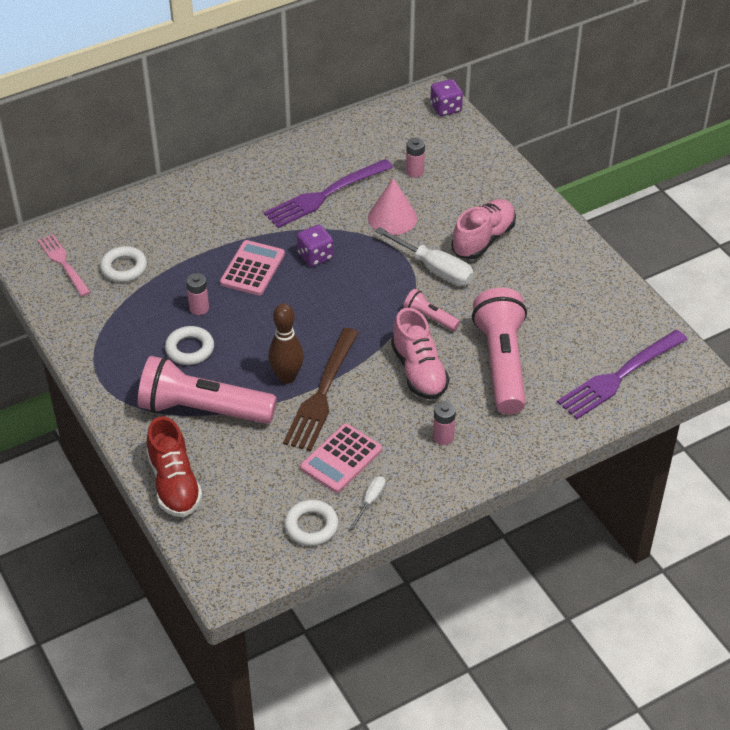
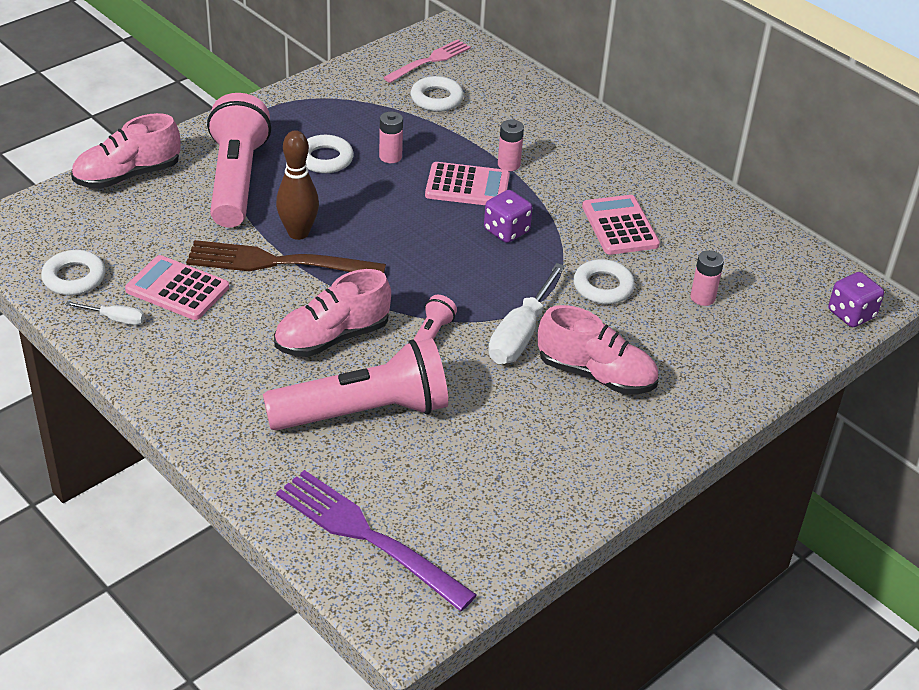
camera: 75 degrees right, 5 degrees down
red shoe [147,416,203,517] -> pink shoe [71,113,180,189]
purple fork [264,159,393,228] -> pink calculator [582,195,660,255]
pink cone [368,178,417,235] -> white ring [573,259,635,304]
pink battery [433,401,456,445] -> pink battery moved to [498,120,524,171]

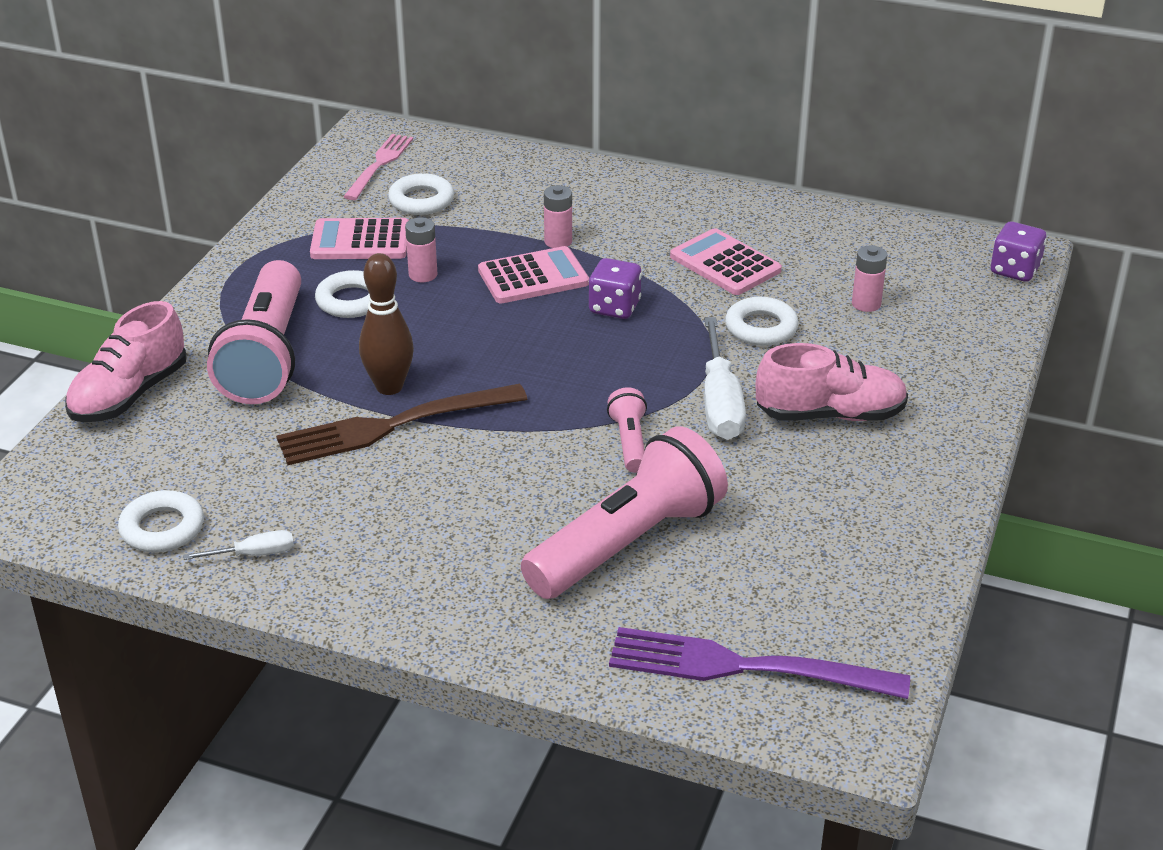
camera: 25 degrees left, 5 degrees down
pink calculator [125,255,229,320] -> pink calculator moved to [310,218,409,259]
pink flashlight [207,93,271,228] -> pink flashlight turned 150 degrees counterclockwise [207,260,301,404]
pink shoe [274,269,391,357] -> none

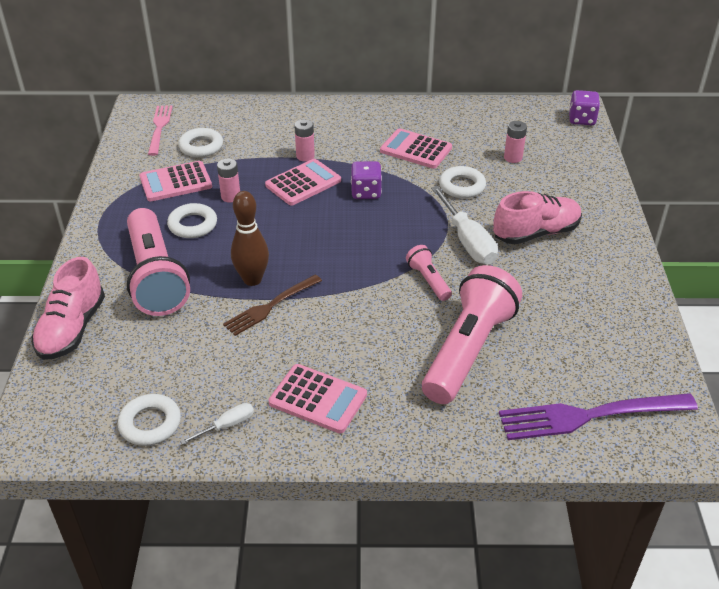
camera: 20 degrees left, 5 degrees up
brown fork [276,384,528,465] -> brown fork [223,274,322,336], size x0.64
none -> pink calculator [269,364,367,433]

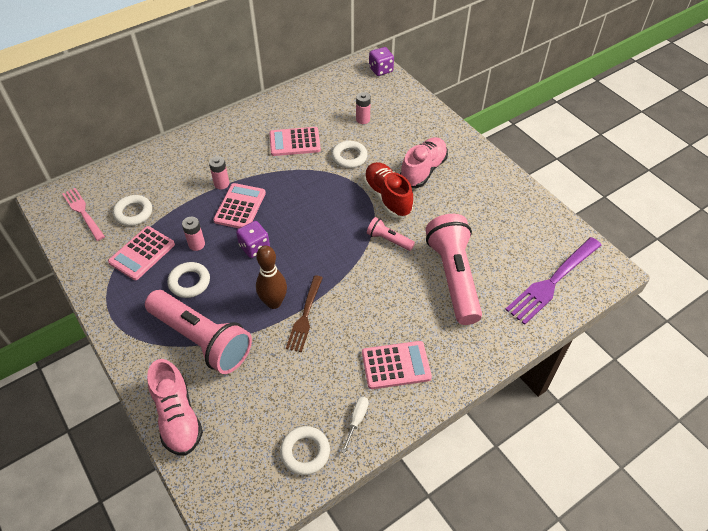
camera: 35 degrees left, 10 degrees up
purple dice [351,161,382,199] -> purple dice moved to [236,221,270,258]
white screwdriver [431,186,498,265] -> red shoe [363,162,413,217]

